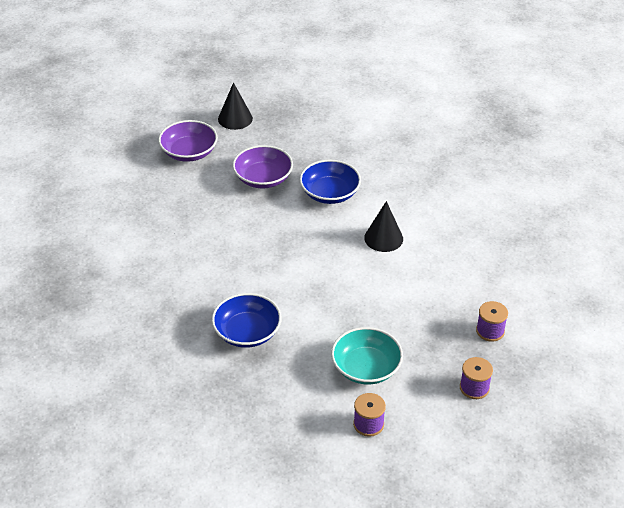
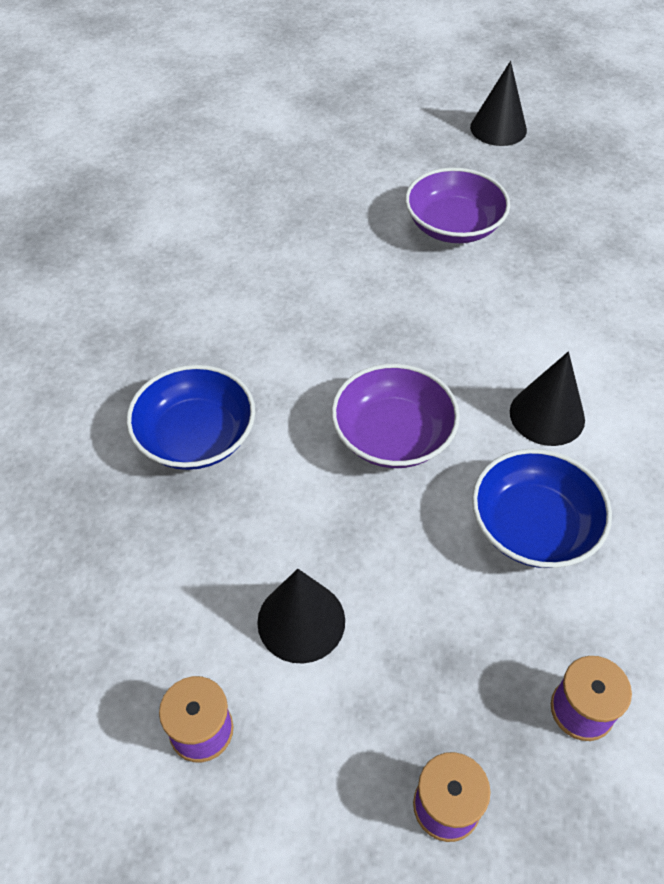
camera: 40 degrees right, 10 degrees up
purple bowl [158,120,218,162] -> purple bowl moved to [331,364,460,468]
blue bowl [300,160,361,204] -> blue bowl moved to [472,449,612,568]
turquoise bowl [331,327,403,385] -> black cone [257,569,345,664]

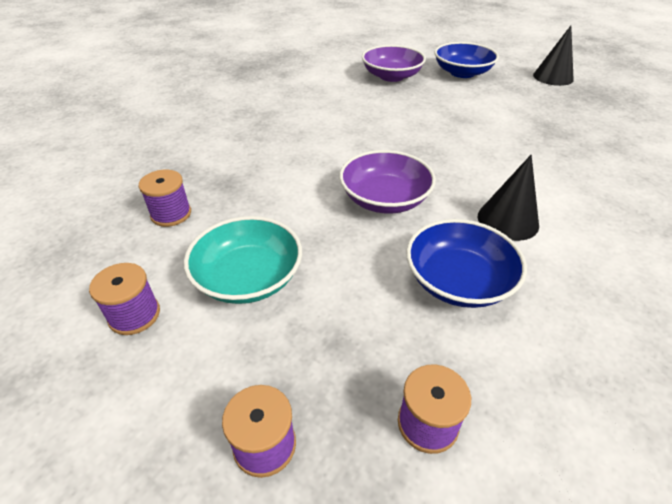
camera: 25 degrees right, 10 degrees down
blue bowl [126,365,255,470] -> blue bowl moved to [435,42,499,78]
black cone [257,569,345,664] -> turquoise bowl [184,216,302,304]
purple bowl [405,167,510,243] -> purple bowl moved to [362,45,426,82]
none -> purple spool [139,170,191,227]

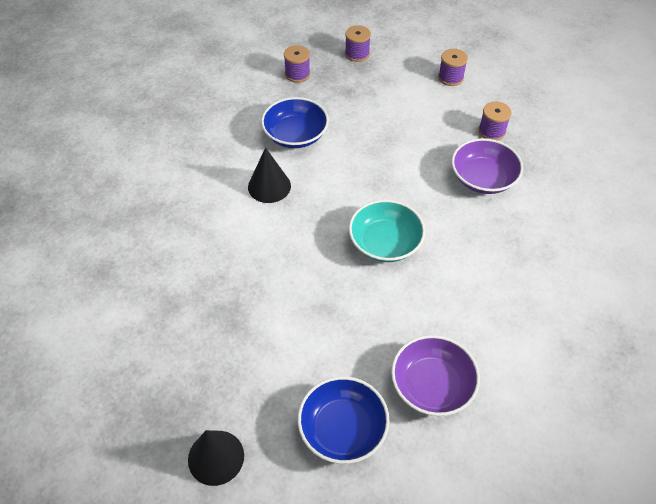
camera: 160 degrees right, 10 degrees up
turquoise bowl [184,216,302,304] -> turquoise bowl moved to [349,200,425,262]
purple bowl [339,150,436,214] -> purple bowl moved to [451,138,523,194]

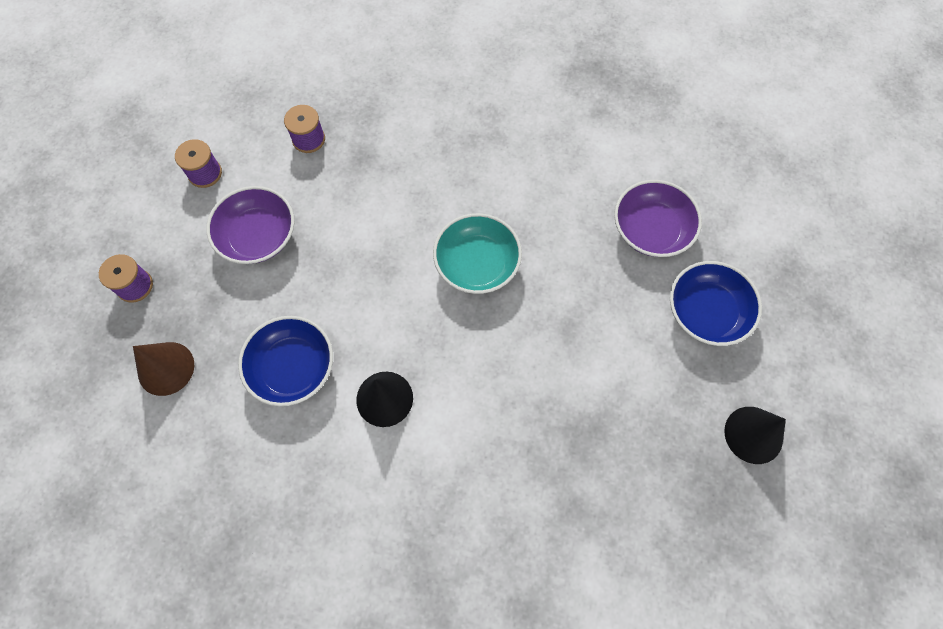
camera: 90 degrees left, 15 degrees up
purple spool [284,45,310,83] -> brown cone [133,342,194,396]
purple bowl [451,138,523,194] -> purple bowl moved to [206,186,294,264]

